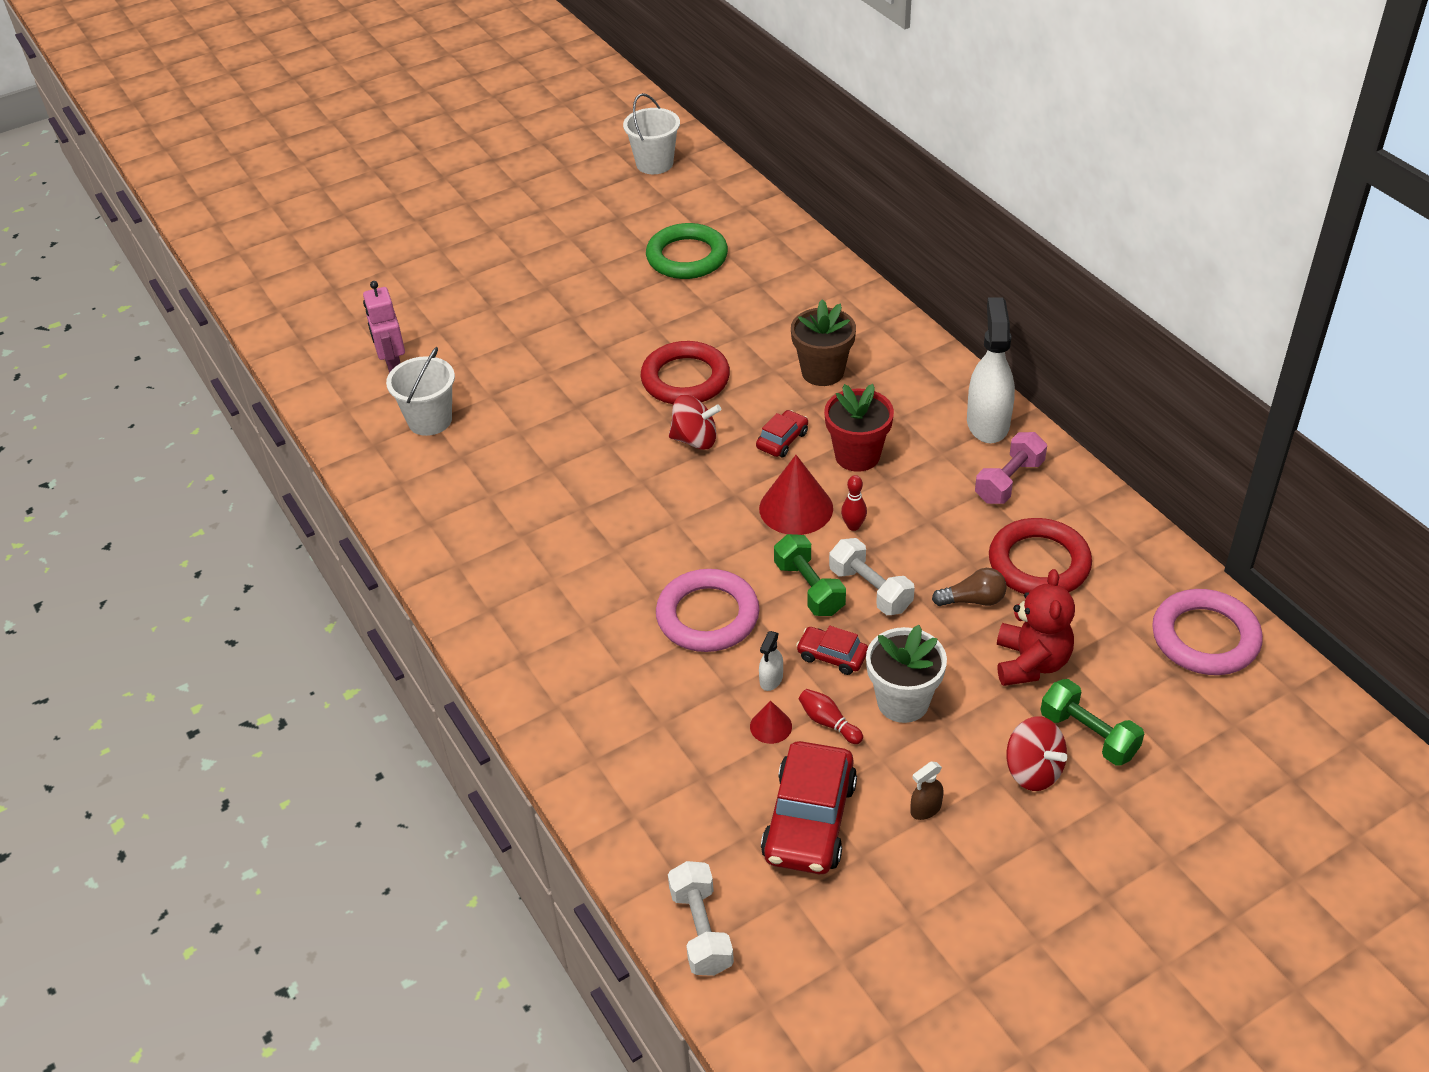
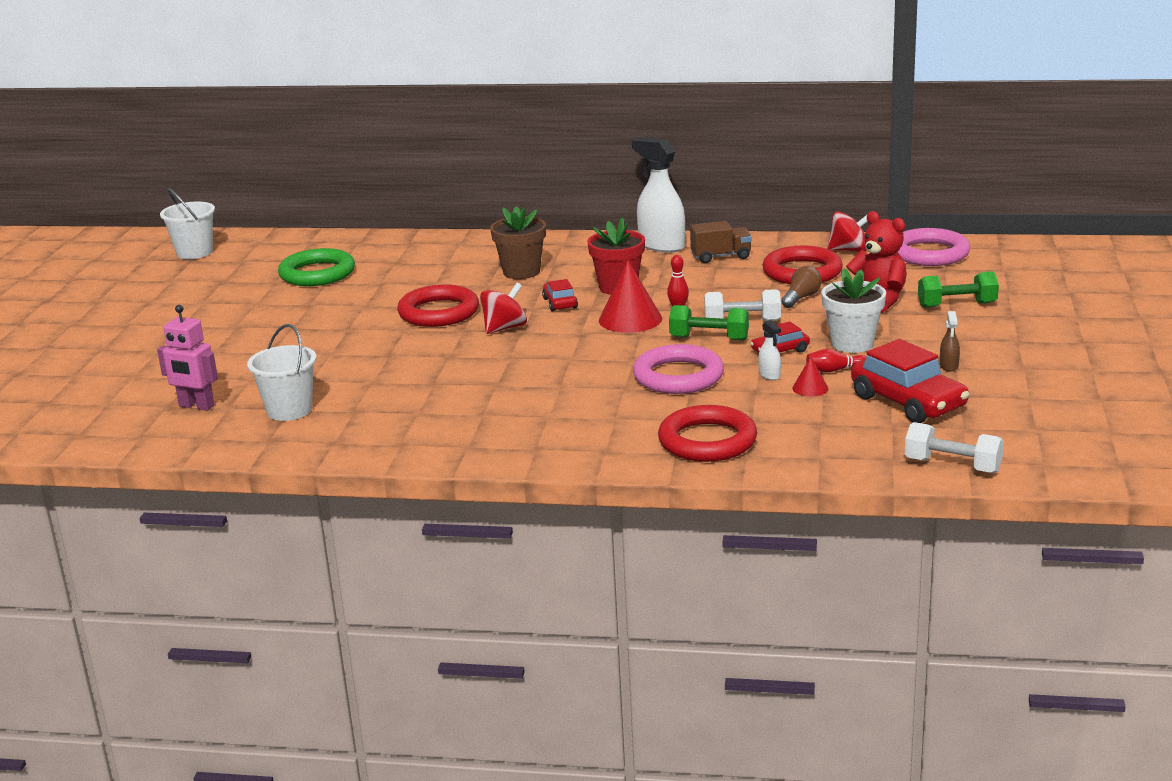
camera: 50 degrees left, 20 degrees down
pink dumbbell [975,432,1047,504] -> brown truck [690,221,752,263]
red spinning top [1006,716,1067,791] -> red spinning top moved to [827,211,868,252]
none -> red ring [658,405,757,462]

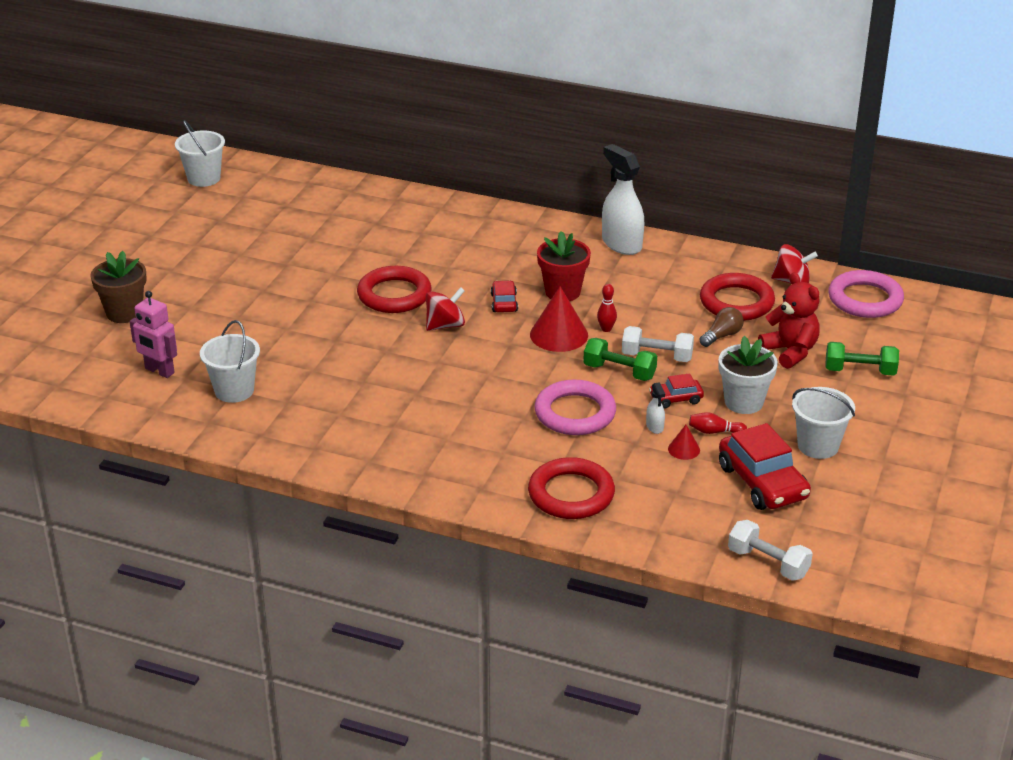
camera: 10 degrees right, 10 degrees up
green ring [278,248,355,286] -> none
brown flower pot [490,206,546,279] -> brown flower pot moved to [90,251,147,323]
brown truck [690,221,752,263] -> none
brown spray bottle [940,311,960,372] -> white bucket [792,387,855,459]

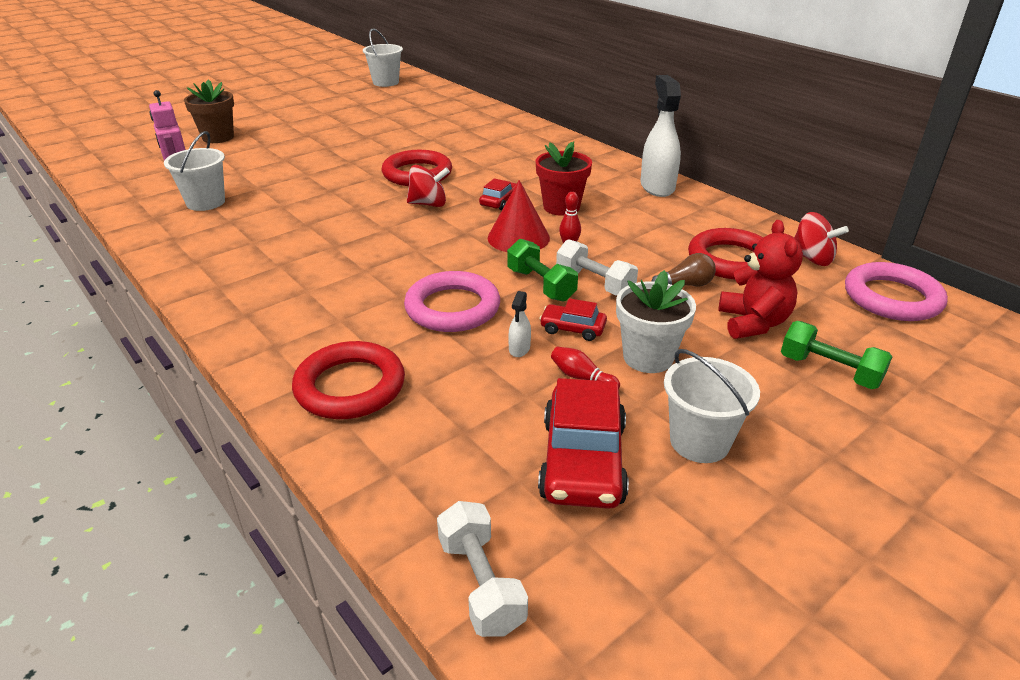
camera: 30 degrees right, 0 degrees up
red cone [668,425,700,460] -> none

